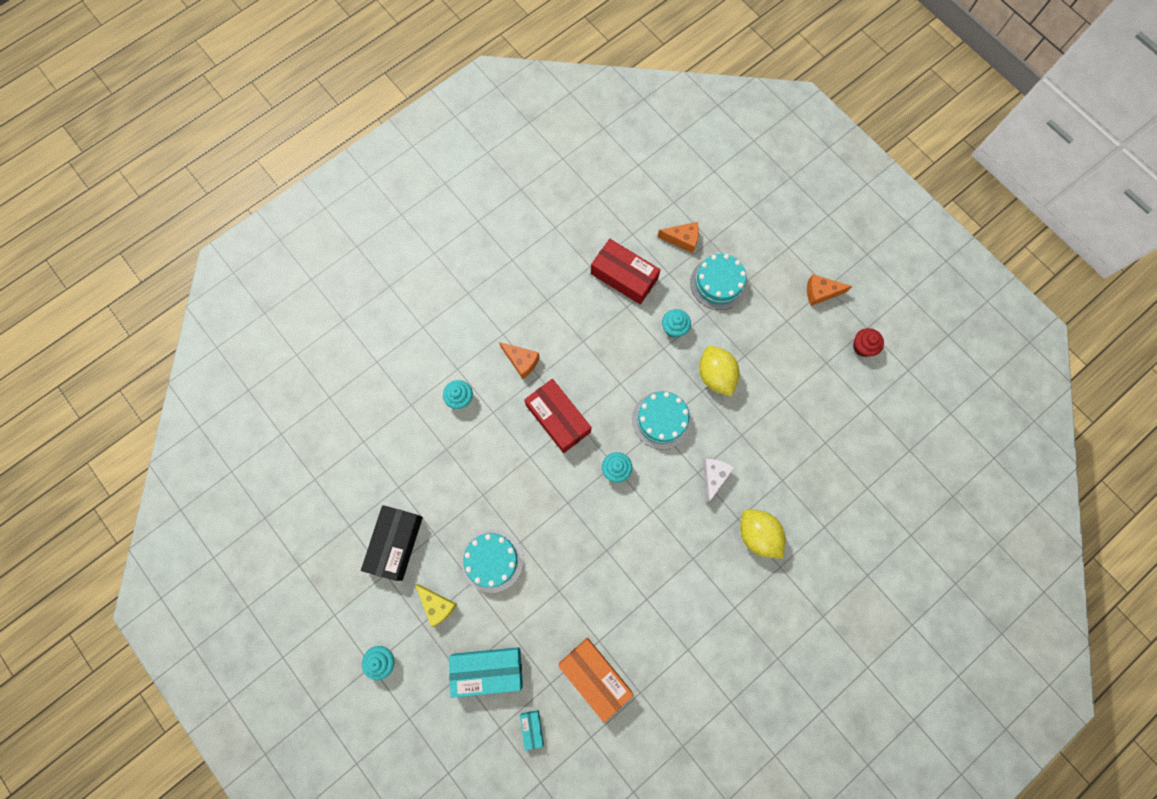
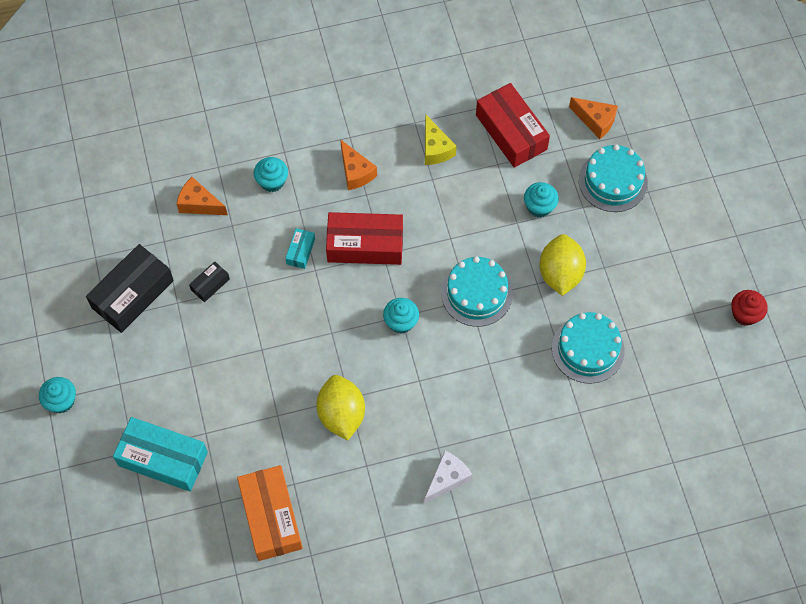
camera: 25 degrees right, 10 degrees down
yellow cheese [415,584,457,627] -> yellow cheese moved to [425,114,457,165]
turquoise cake [461,529,524,593] -> turquoise cake moved to [552,312,625,384]
turquoise box [520,710,544,750] -> turquoise box moved to [285,228,315,269]
red box [524,379,591,453] -> red box turned 75 degrees counterclockwise [326,212,403,265]
white cheese [703,459,734,503] -> white cheese moved to [424,451,472,504]
yellow lemon [740,510,786,559] -> yellow lemon moved to [316,375,365,440]
orange cheese [807,274,852,306] -> orange cheese moved to [177,177,228,215]
none -> black box [189,261,230,302]

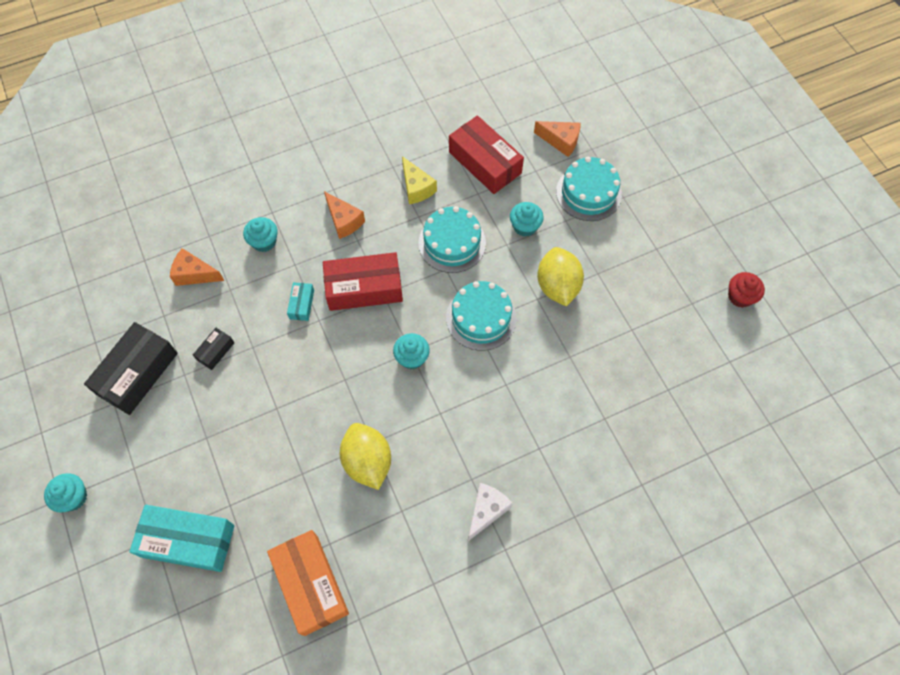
camera: 10 degrees left, 0 degrees up
turquoise cake [552,312,625,384] -> turquoise cake moved to [418,206,486,273]

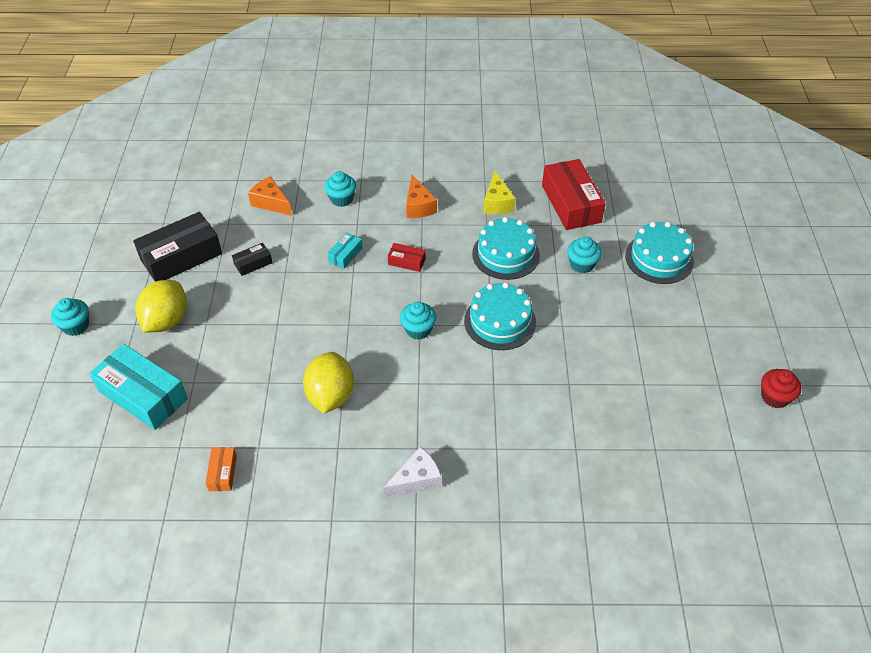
camera: 25 degrees right, 15 degrees down
orange box [267,530,349,636] -> orange box [205,447,237,491], size x0.47
red box [323,252,403,311] -> red box [388,243,426,272], size x0.47
orange cheese [534,121,581,157] -> none
yellow lemon [537,247,584,307] -> yellow lemon moved to [135,280,187,333]

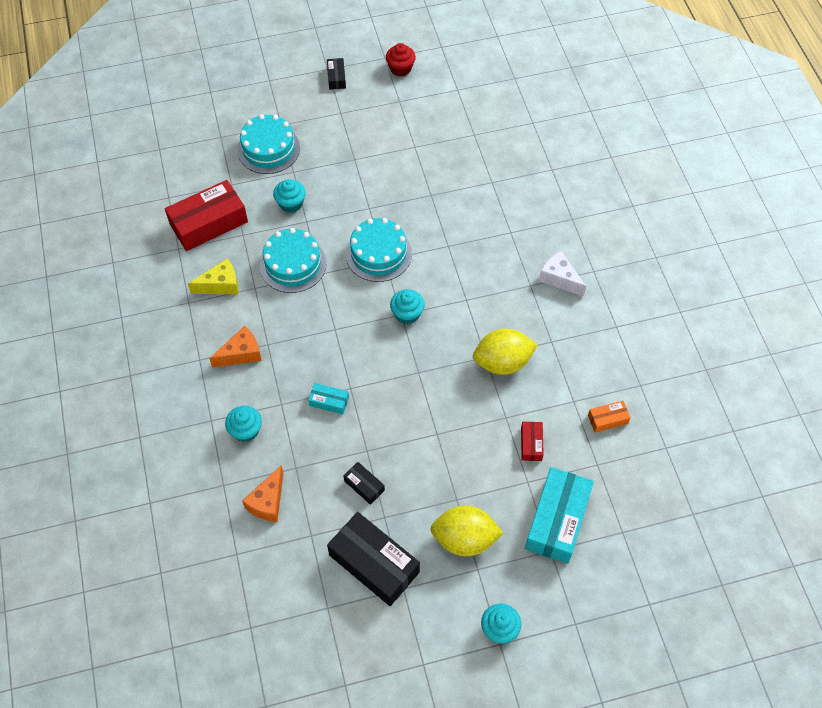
camera: 105 degrees left, 10 degrees up
red box [388,243,426,272] -> red box moved to [521,422,544,461]
none -> black box [327,58,346,90]

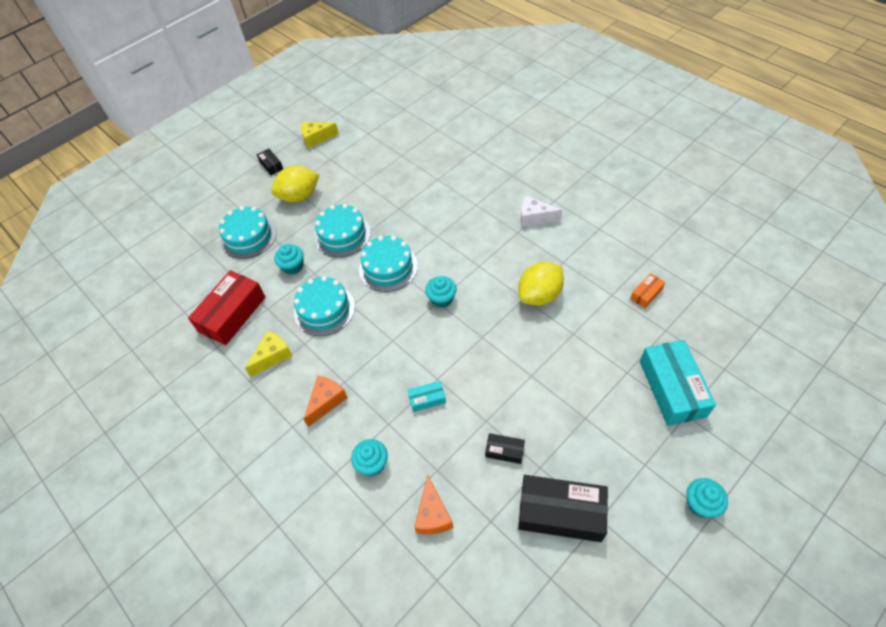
camera: 25 degrees left, 5 degrees down
red cupcake [386,43,416,77] -> yellow cheese [301,122,339,149]
yellow lemon [430,505,503,556] -> yellow lemon moved to [271,166,320,202]
red box [521,422,544,461] -> none
none -> turquoise cake [315,204,371,257]

